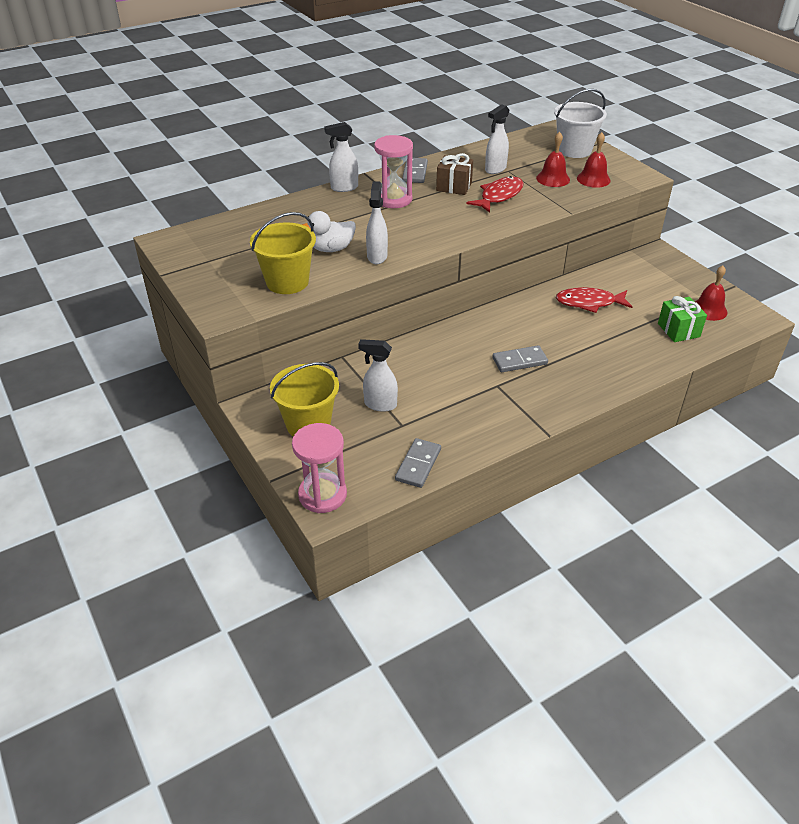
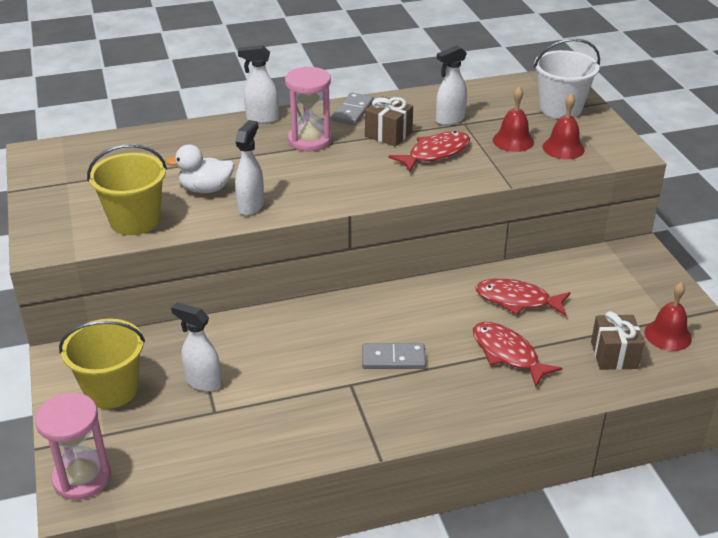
camera: 15 degrees right, 5 degrees down
grey domino [395,438,441,488] -> none
green gift [658,296,707,342] -> brown gift [591,311,644,370]
none -> red fish [473,322,562,387]

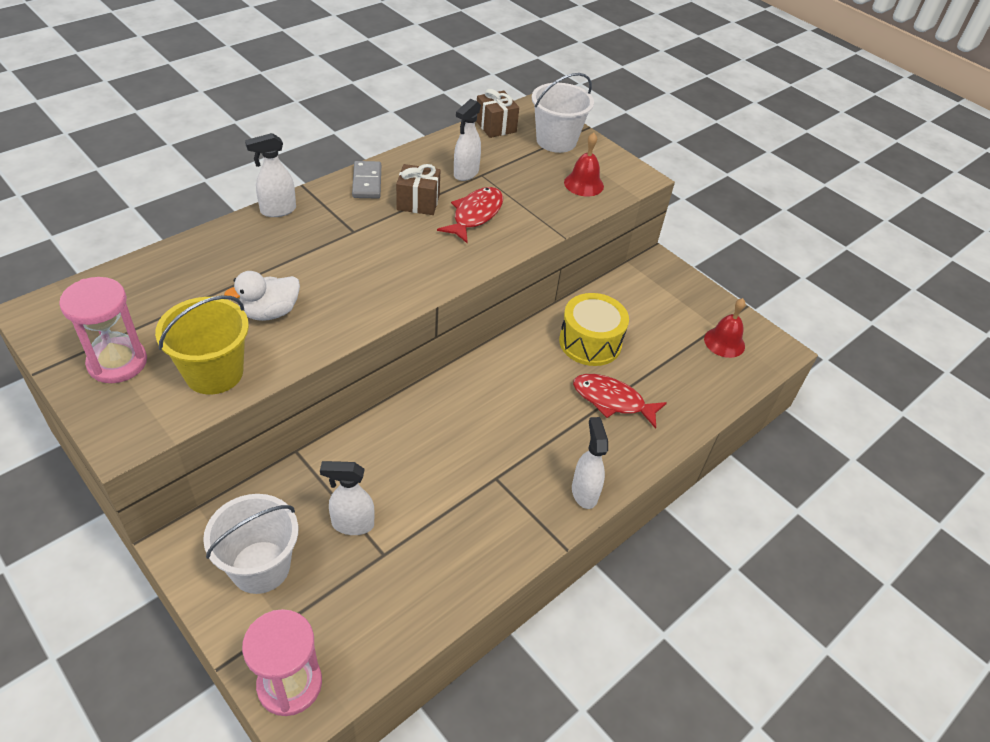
camera: 30 degrees left, 10 degrees up
yellow bucket [59,319,145,409] -> white bucket [203,494,298,594]
white spray bottle [235,120,264,216] -> white spray bottle moved to [572,417,608,509]
pink hourglass [285,66,332,151] -> pink hourglass moved to [59,277,147,383]
grey domino [362,343,426,369] -> none
red fish [476,279,571,316] -> yellow drum [559,293,629,366]
red bell [493,86,534,152] -> none
brown gift [591,311,644,370] -> brown gift moved to [476,89,519,138]

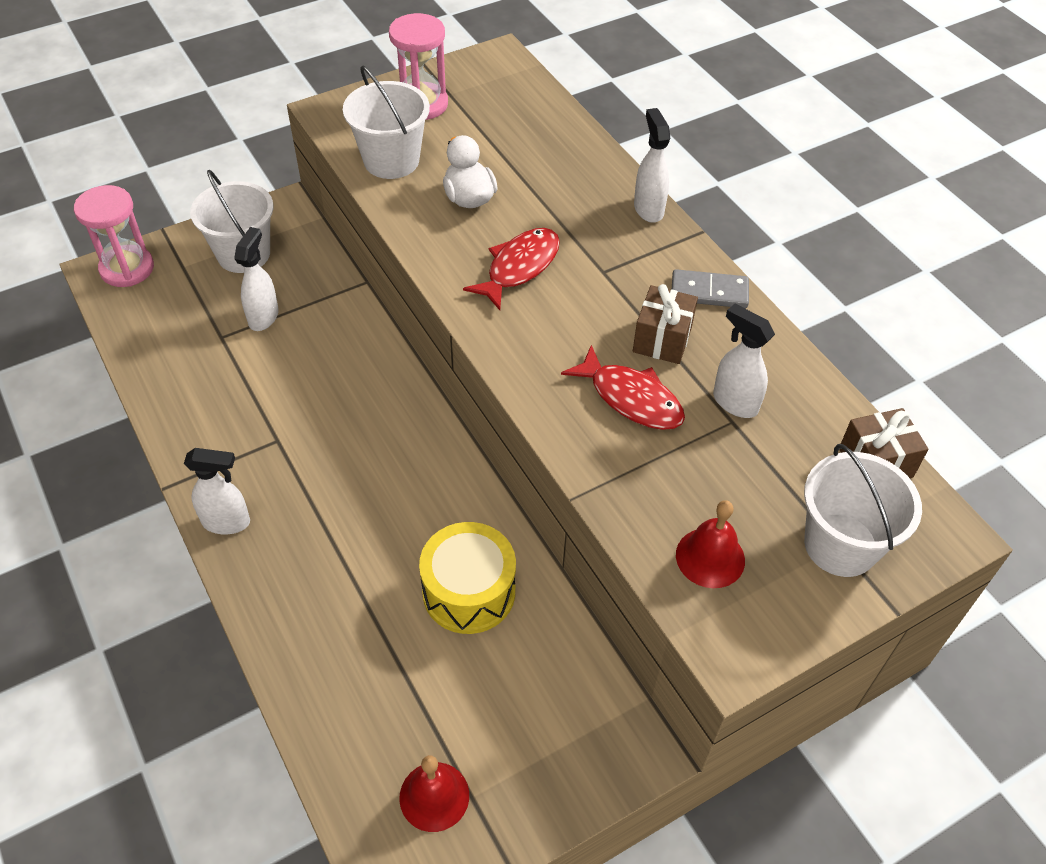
camera: 105 degrees right, 5 degrees up
yellow bucket [155,295,249,395] -> white bucket [343,66,430,179]
red fish [573,374,667,429] -> red fish moved to [463,228,560,310]

